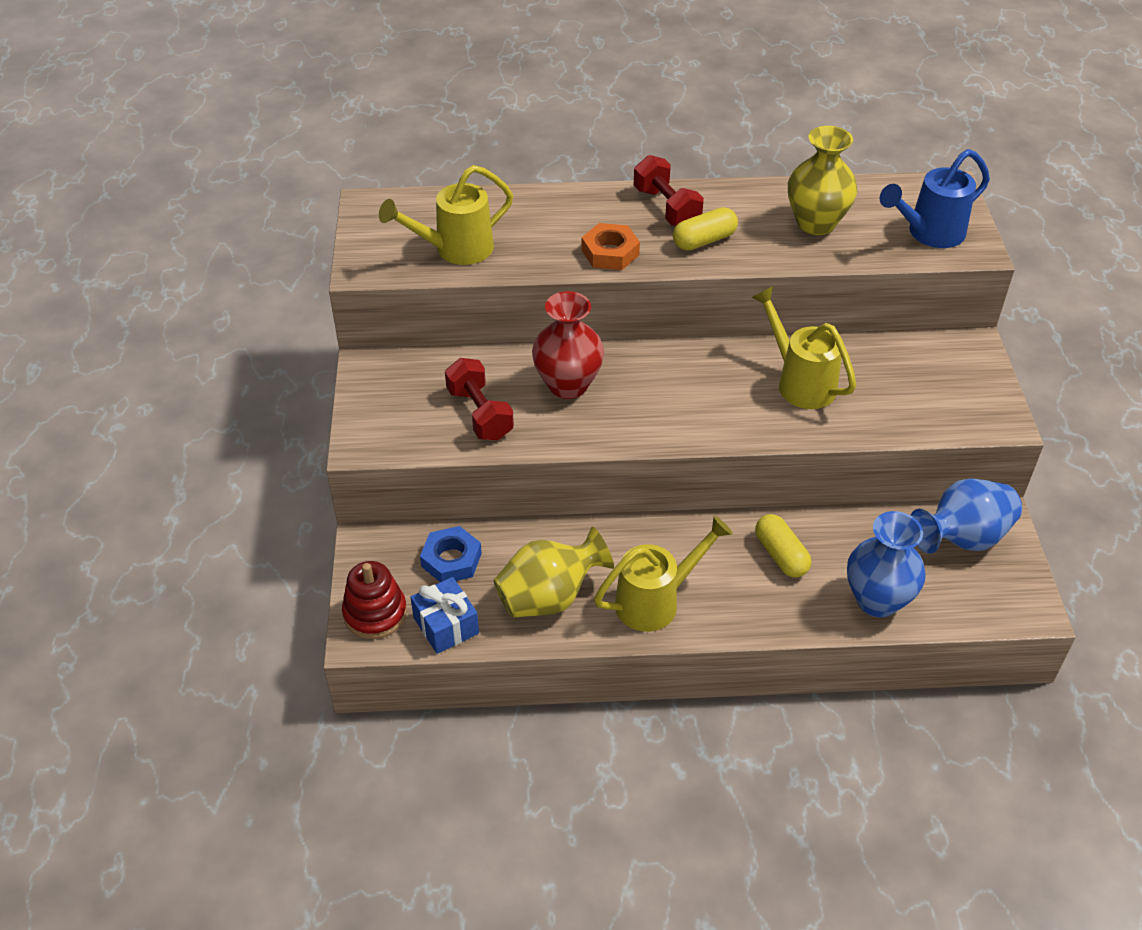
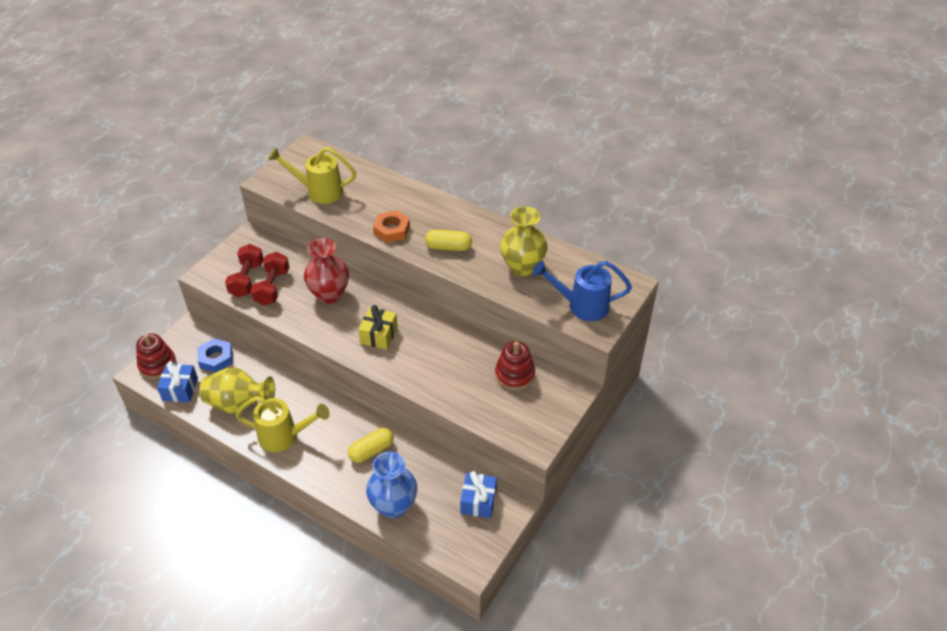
camera: 35 degrees right, 0 degrees up
red dumbbell [634,155,704,226] -> red dumbbell moved to [225,244,264,297]
yellow watering can [751,286,856,409] -> none
yellow capsule [755,514,811,577] -> yellow capsule turned 45 degrees clockwise [348,428,394,463]
blue vase [910,478,1022,554] -> blue gift [460,471,497,518]
none -> yellow gift [358,305,398,350]
none -> red stacking toy [495,341,535,390]

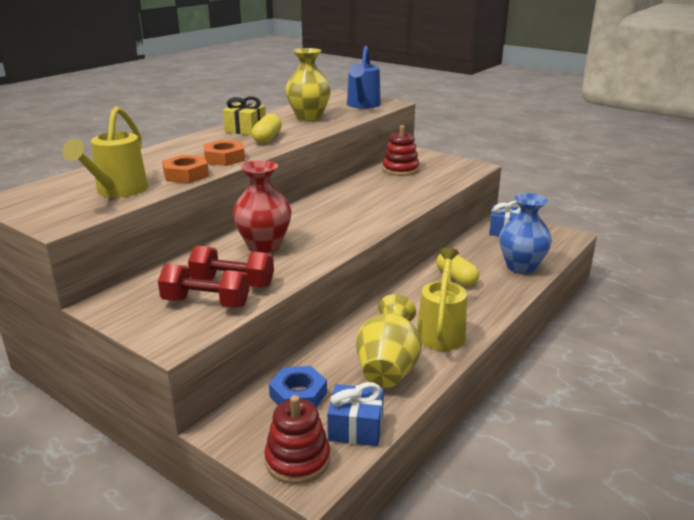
camera: 85 degrees left, 20 degrees down
yellow gift [358,305,398,350] -> yellow gift moved to [223,96,266,135]
none -> orange nut [162,155,209,183]

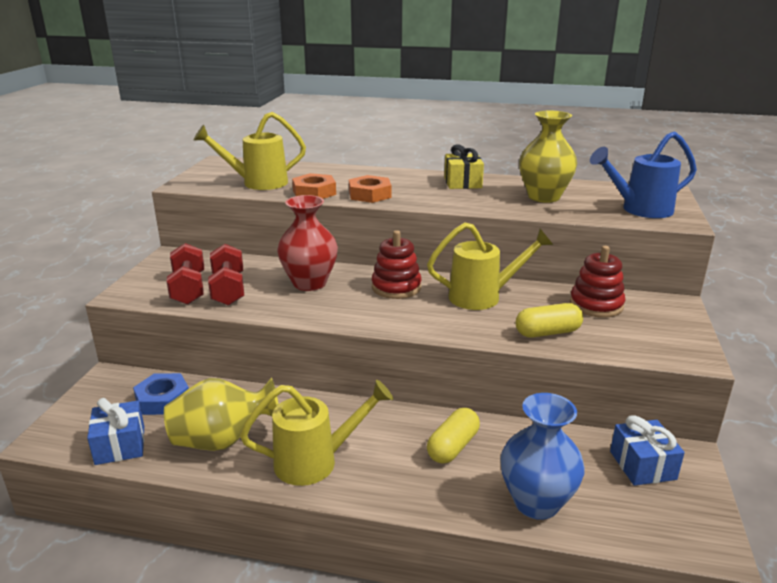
camera: 65 degrees right, 0 degrees up
yellow capsule [252,114,282,144] -> yellow capsule moved to [516,303,583,337]
red stacking toy [264,395,330,484] -> red stacking toy moved to [372,230,422,299]
none -> yellow watering can [427,222,553,310]

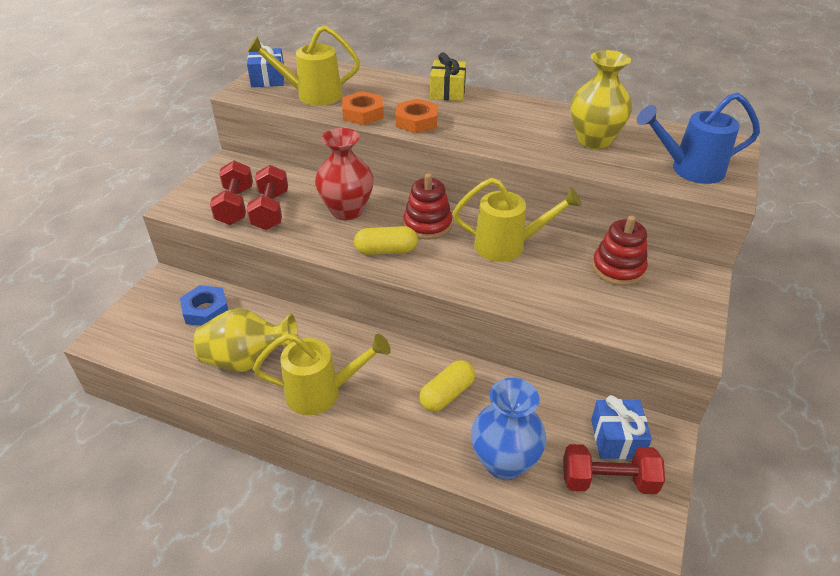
camera: 10 degrees right, 15 degrees up
blue gift [87,398,144,465] -> blue gift moved to [247,42,284,87]
yellow gift [444,144,484,189] -> yellow gift moved to [430,52,466,101]
yellow capsule [516,303,583,337] -> yellow capsule moved to [354,226,418,255]
none -> red dumbbell [563,444,665,494]

